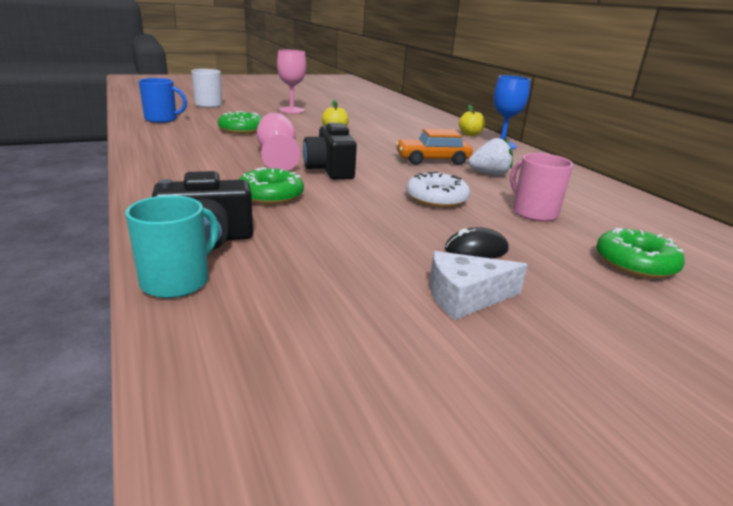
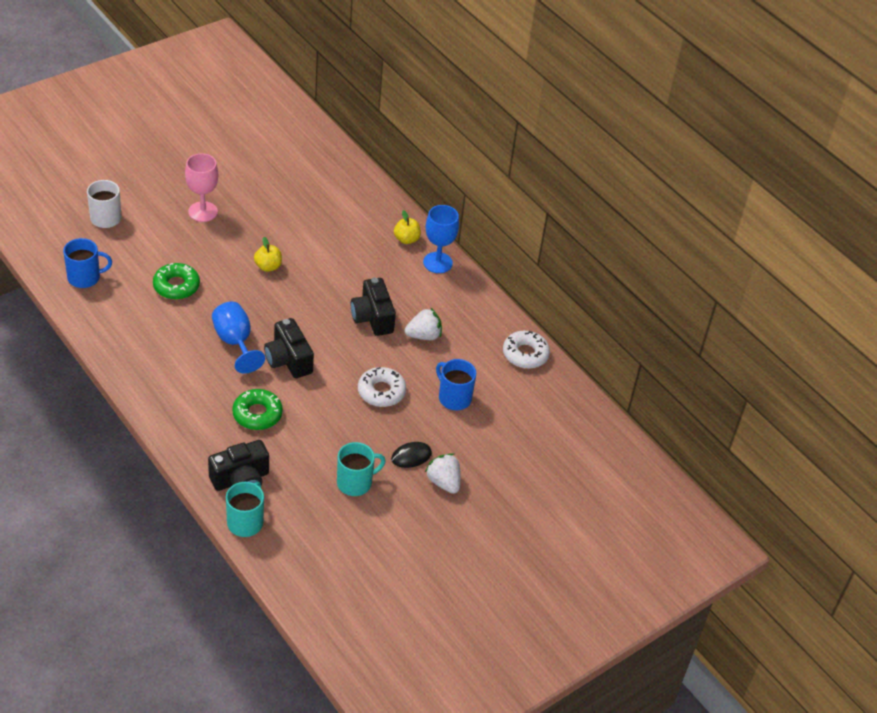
camera: 15 degrees left, 20 degrees up
pink goblet [257,113,300,171] -> blue goblet [212,302,265,373]
orange car [396,129,473,165] -> black camera [351,278,396,336]
white cheese [430,251,528,320] -> none
pink mug [510,153,573,222] -> blue mug [436,359,476,410]
green donut [596,228,685,278] -> none
none -> turquoise mug [337,442,386,496]
none -> white strawberry [425,454,461,494]
none -> white donut [503,331,550,369]

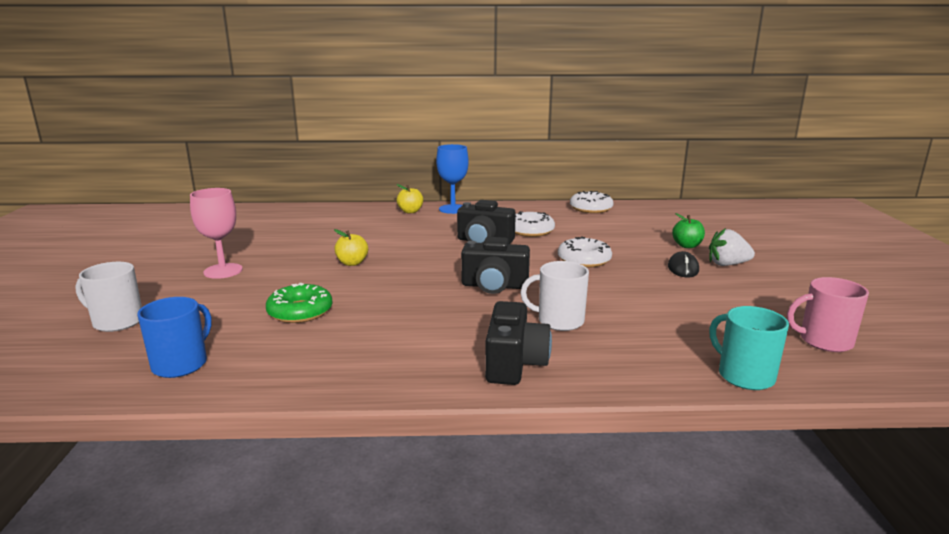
camera: 50 degrees left, 25 degrees down
black camera [208,440,269,491] -> black camera moved to [485,301,552,385]
blue goblet [212,302,265,373] -> none
green donut [232,389,283,430] -> white mug [520,261,589,331]
turquoise mug [337,442,386,496] -> none
white strawberry [404,307,442,340] -> white donut [515,211,555,237]
blue mug [436,359,476,410] -> none
none -> green apple [672,213,705,248]
none -> pink mug [787,277,869,352]

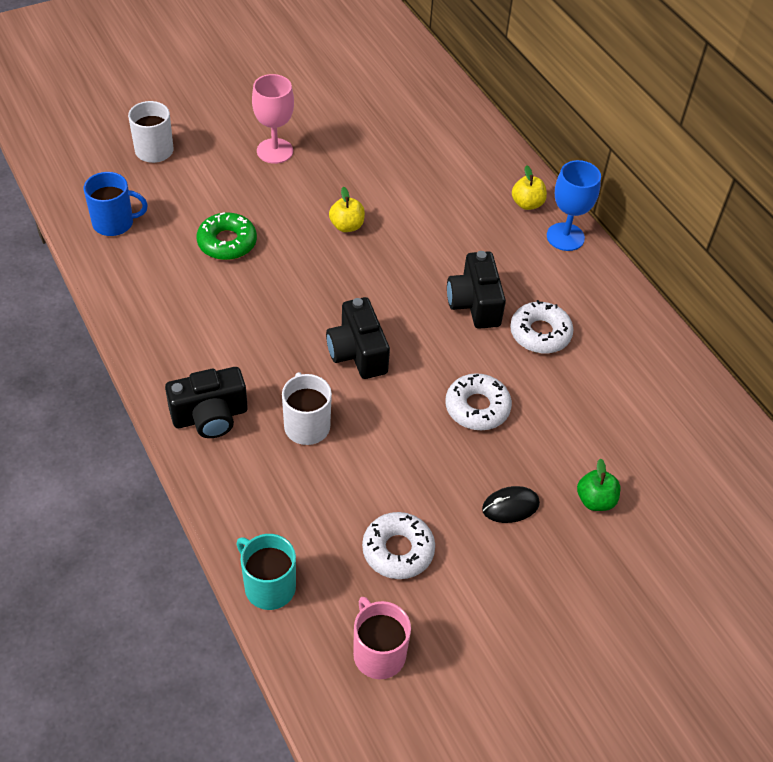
camera: 60 degrees right, 30 degrees up
white donut [570,191,613,213] -> white donut moved to [362,512,435,579]
white strawberry [709,228,755,266] -> none
turquoise mug [709,306,789,390] -> turquoise mug turned 75 degrees counterclockwise [236,534,296,610]

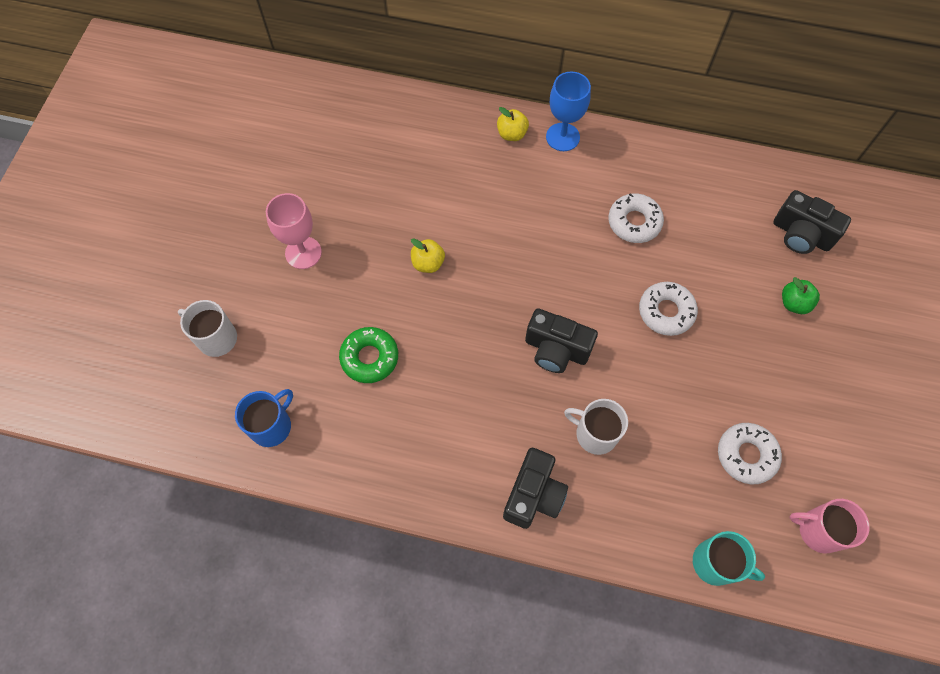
camera: 45 degrees left, 15 degrees up
turquoise mug [236,534,296,610] -> turquoise mug turned 150 degrees counterclockwise [693,531,765,586]
black camera [447,251,506,329] -> black camera moved to [773,190,851,254]
black mouse [482,486,540,523] -> none

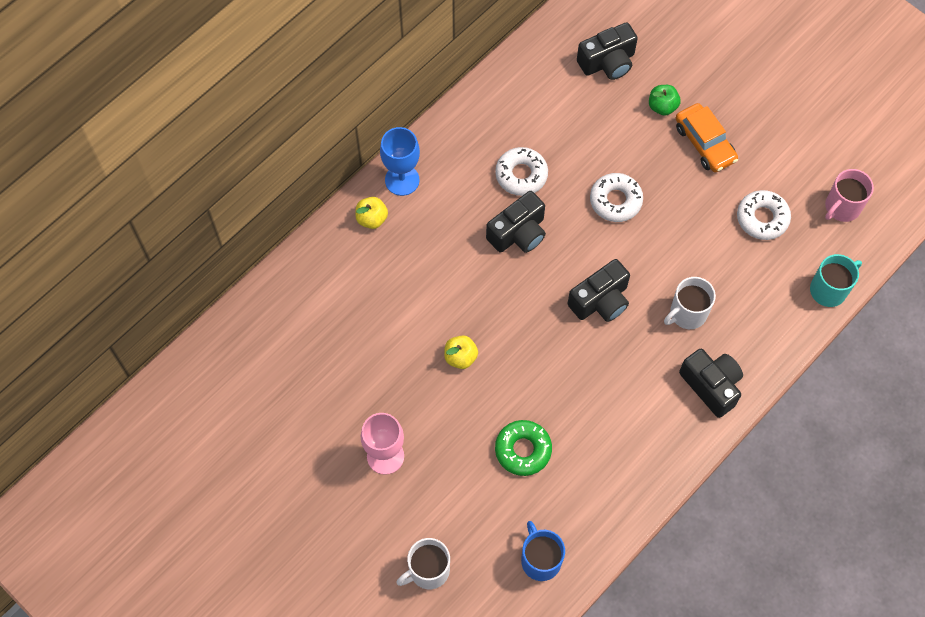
camera: 60 degrees left, 0 degrees up
none -> black camera [486,191,546,253]
none -> orange car [676,103,738,173]

